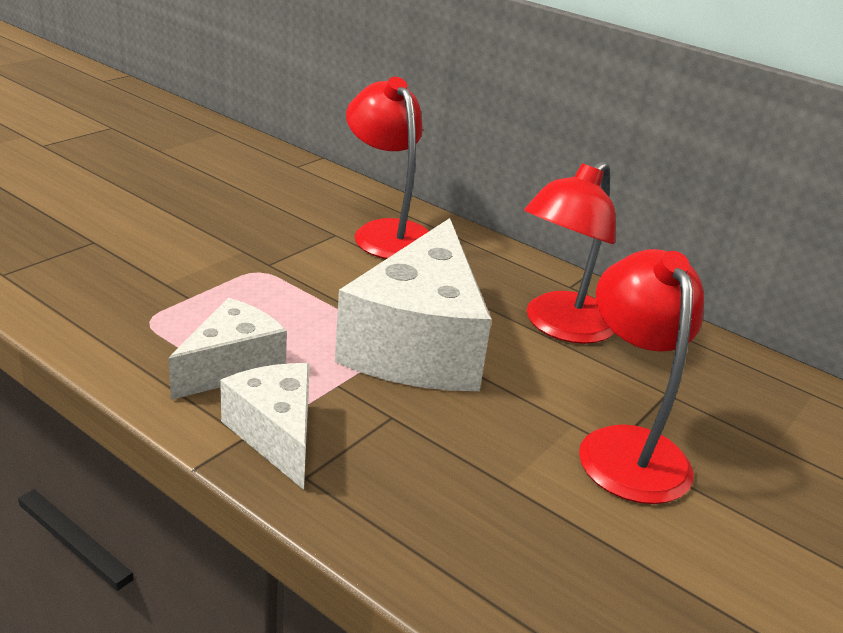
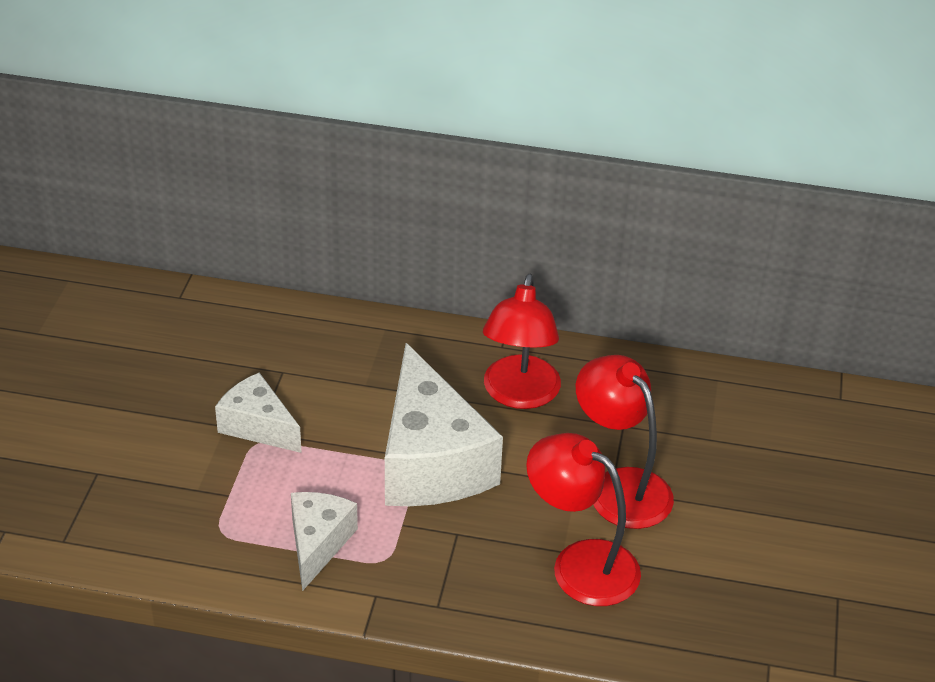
camera: 25 degrees left, 10 degrees up
white cheese [220,363,310,490] -> white cheese moved to [215,372,302,453]
red lamp [346,77,429,259] -> red lamp moved to [526,433,641,606]

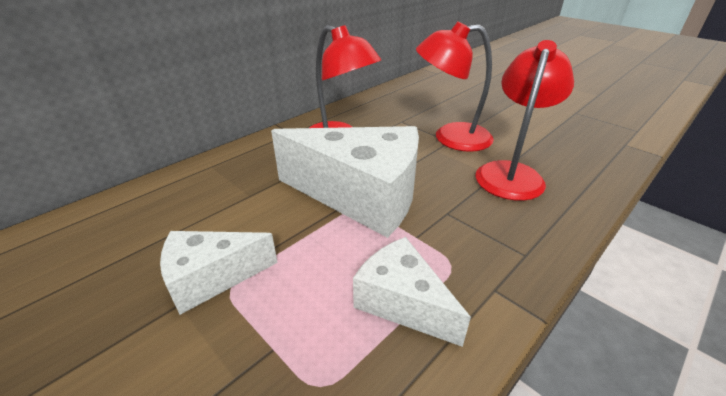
camera: 55 degrees left, 5 degrees down
red lamp [526,433,641,606] -> red lamp turned 135 degrees clockwise [475,40,574,201]

